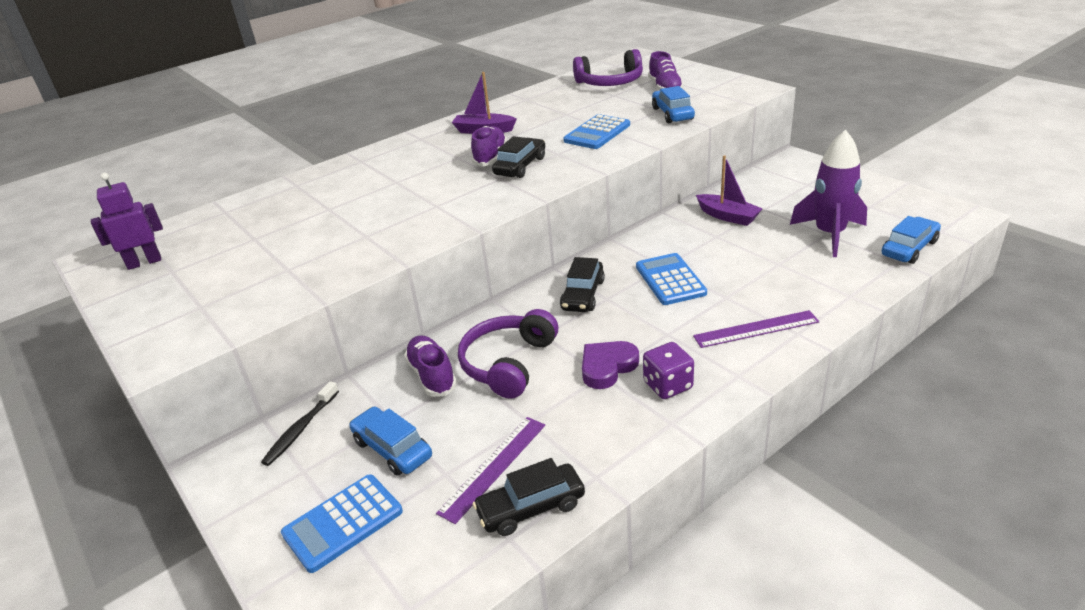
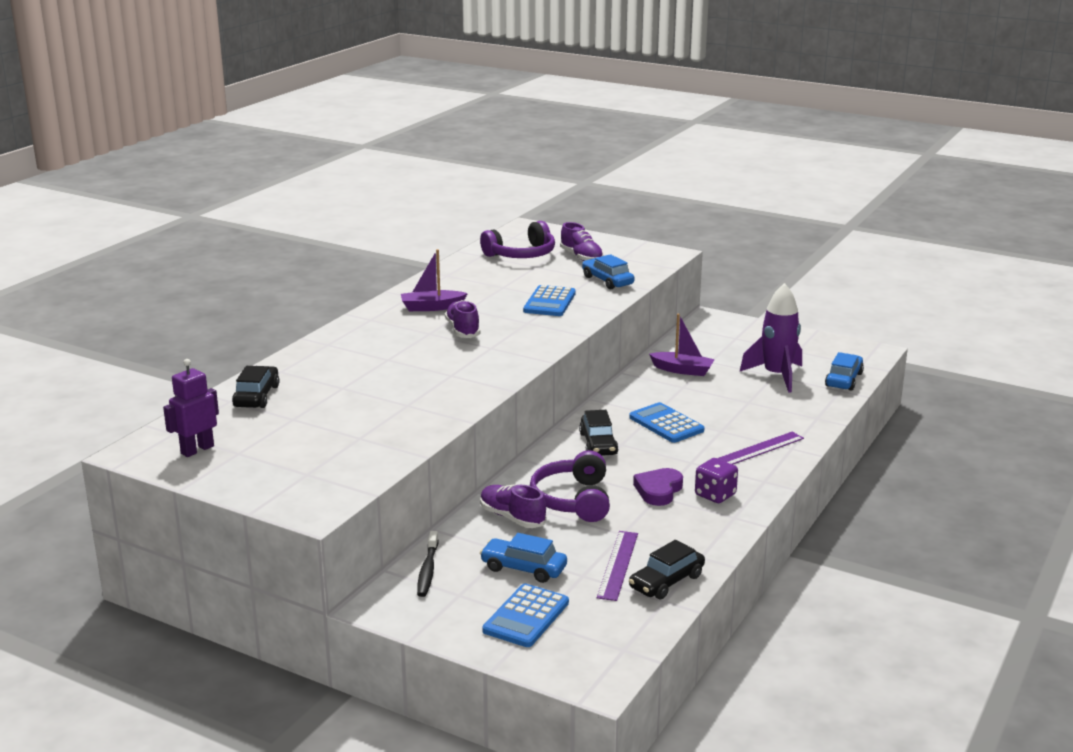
camera: 25 degrees left, 10 degrees down
black car [492,136,545,178] -> black car moved to [232,366,279,408]

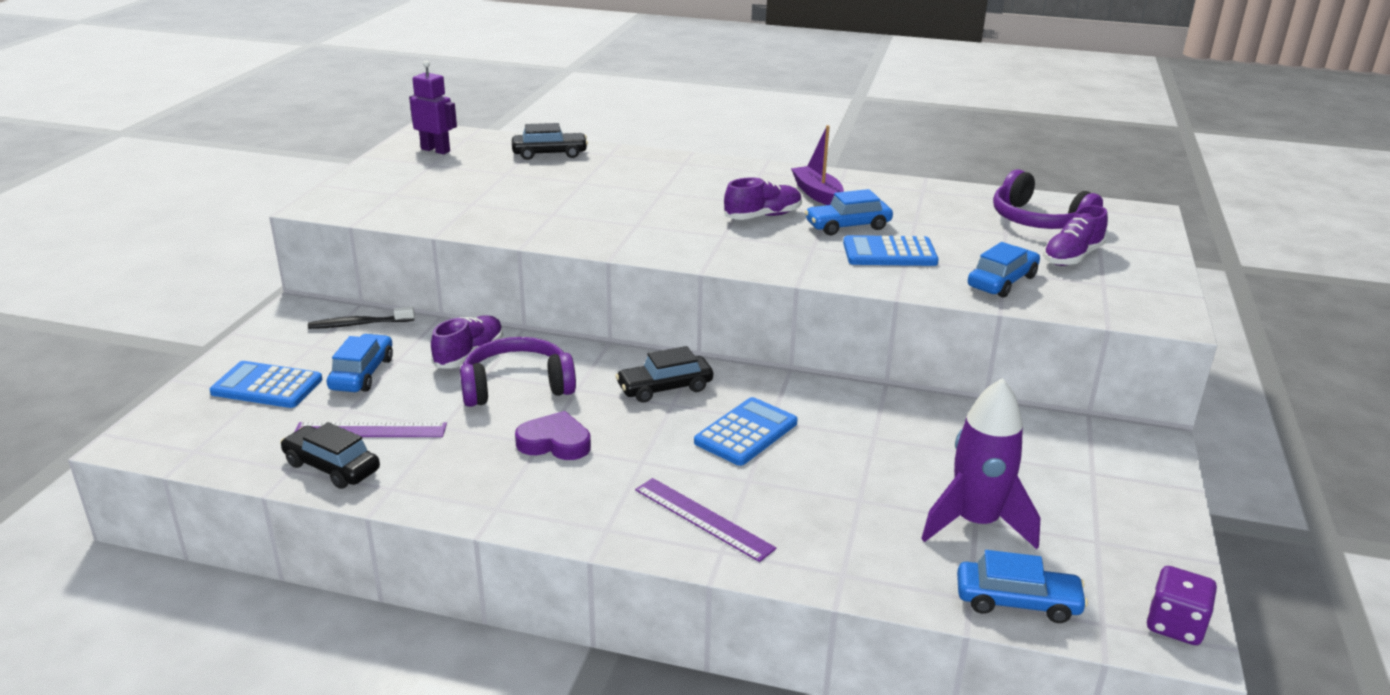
camera: 75 degrees right, 5 degrees up
purple boat [649,314,715,376] -> none
purple dice [695,458,738,503] -> purple dice moved to [1147,566,1217,645]
none -> blue car [805,189,893,235]

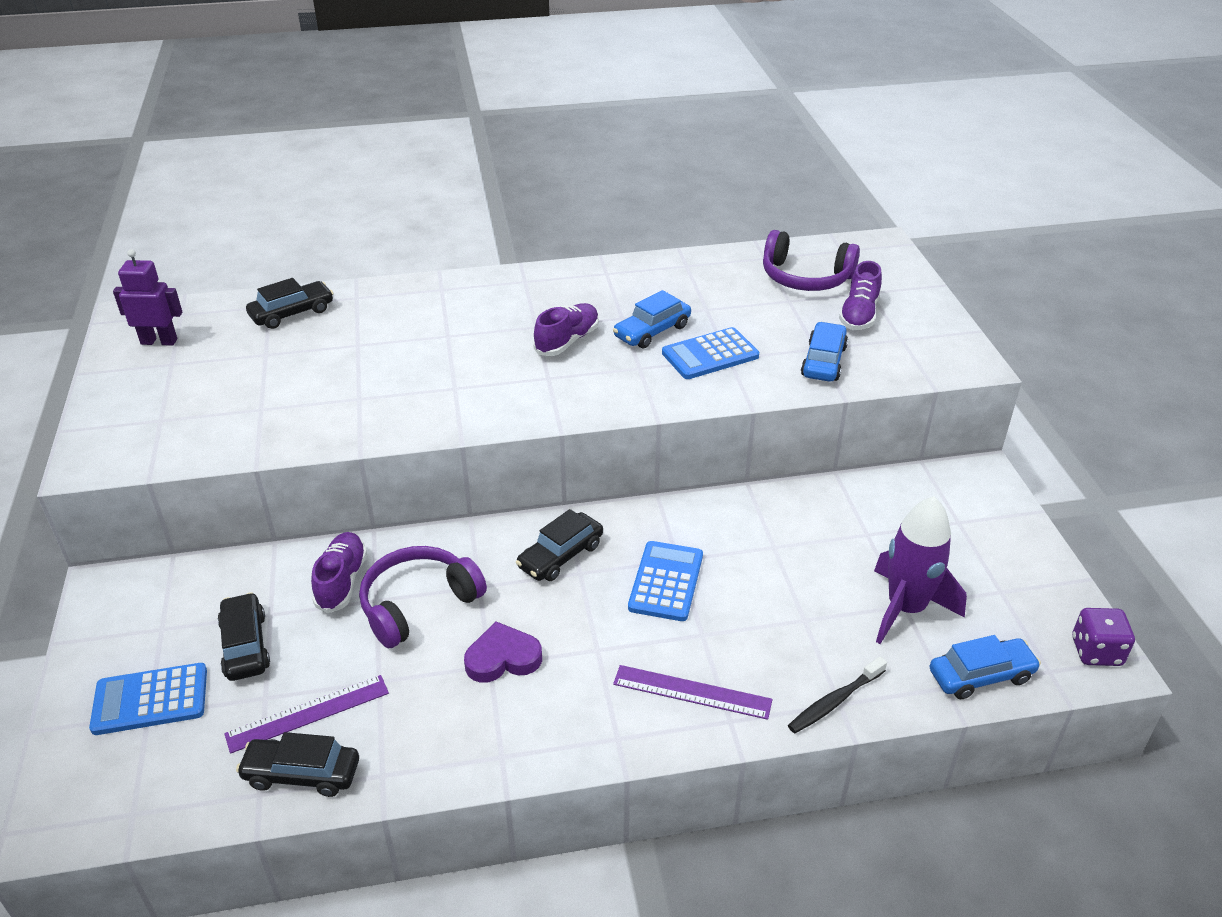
camera: 25 degrees left, 10 degrees up
black toothbrush [308,307,414,329] -> black toothbrush moved to [788,656,887,733]
blue car [327,334,393,392] -> black car [218,592,270,681]
purple boat [791,125,844,205] -> none

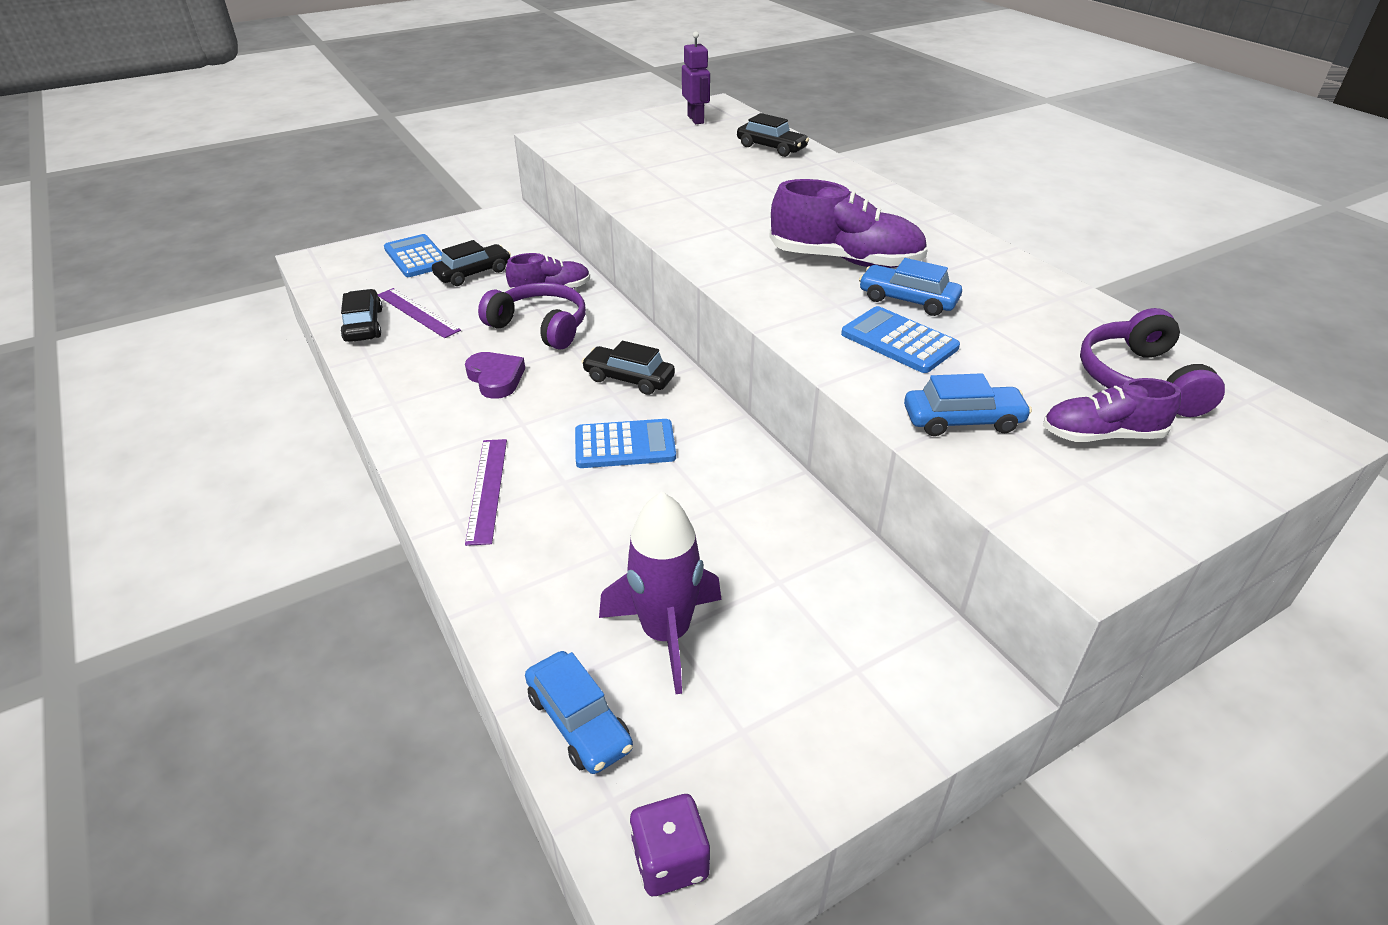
camera: 70 degrees right, 0 degrees up
purple shoe [533,303,599,356] -> purple shoe [769,179,928,268], size x1.63
black toothbrush [788,656,887,733] -> none

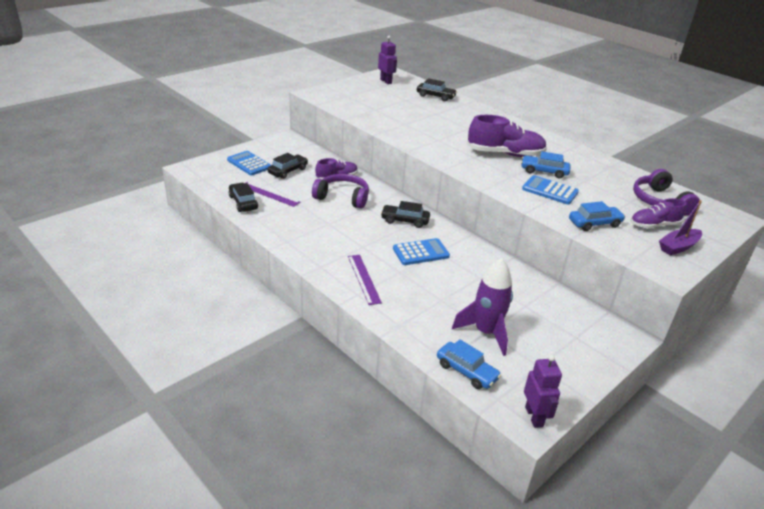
camera: 15 degrees left, 5 degrees down
purple heart [465,352,525,399] -> none
purple dice [630,794,710,896] -> purple robot [524,355,562,428]
none -> purple boat [659,200,702,255]

